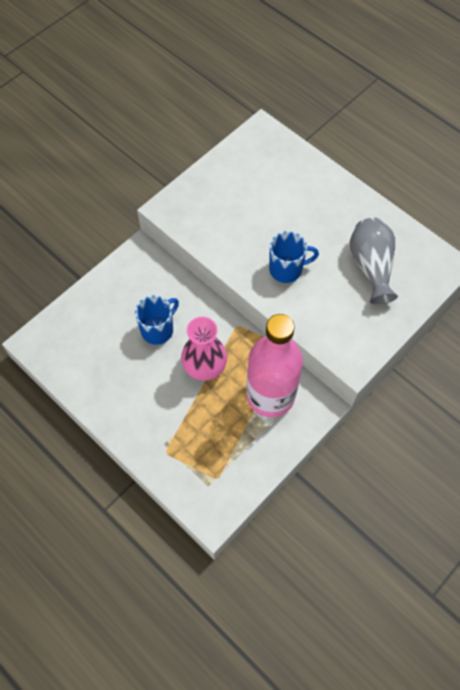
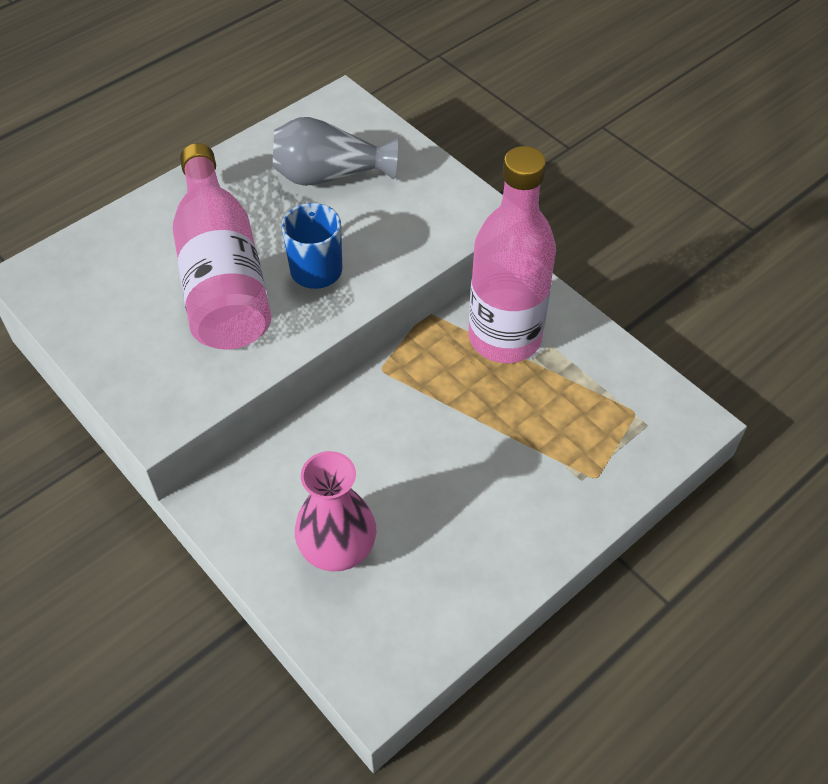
camera: 85 degrees left, 10 degrees down
blue mug [135,295,179,345] -> none
pink vase [181,317,227,381] -> pink vase moved to [295,451,376,572]
none -> pink bottle [173,143,271,350]

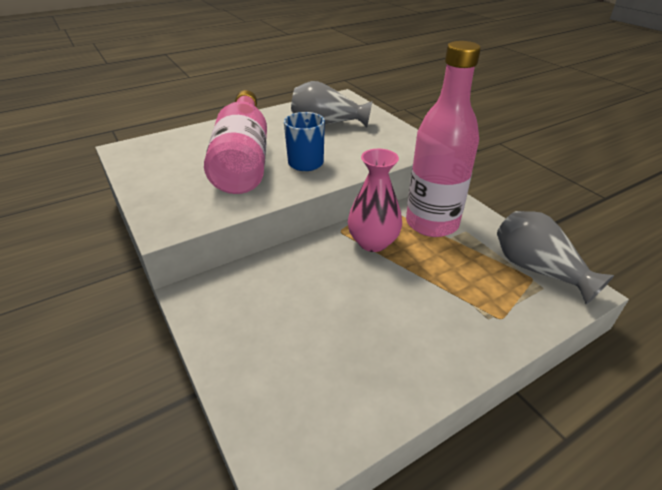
camera: 10 degrees right, 15 degrees down
pink vase [295,451,376,572] -> pink vase moved to [348,149,402,252]
none -> grey vase [497,211,614,304]

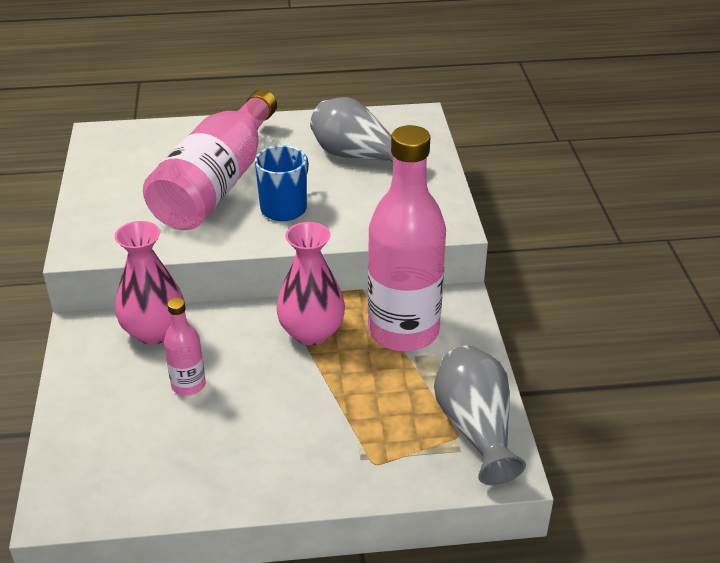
camera: 25 degrees right, 0 degrees up
none -> pink vase [114,221,184,344]
none -> pink bottle [164,298,205,396]

